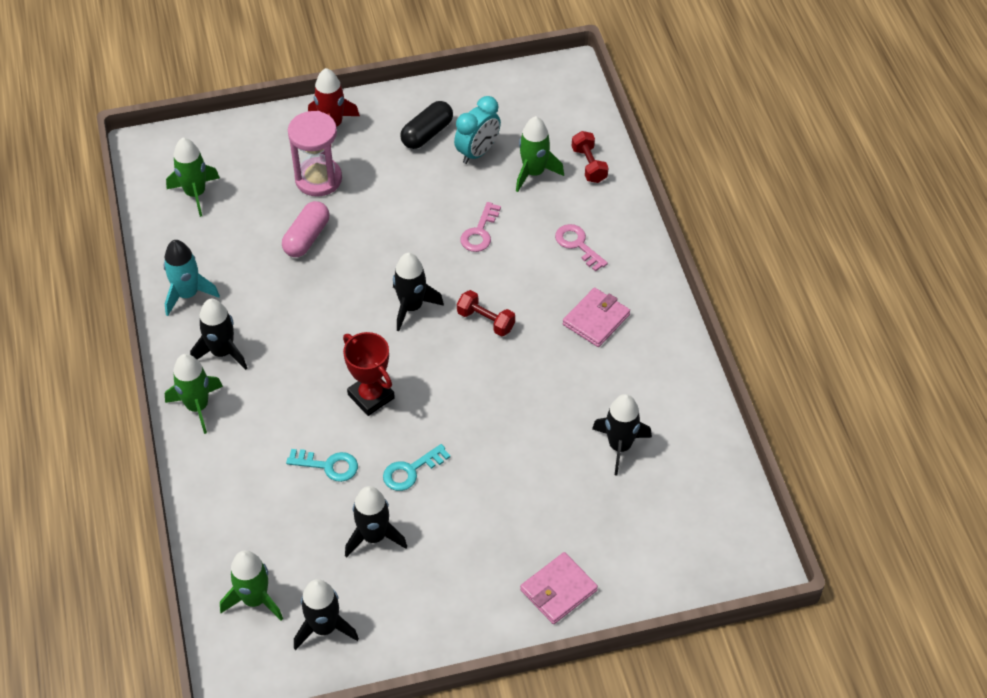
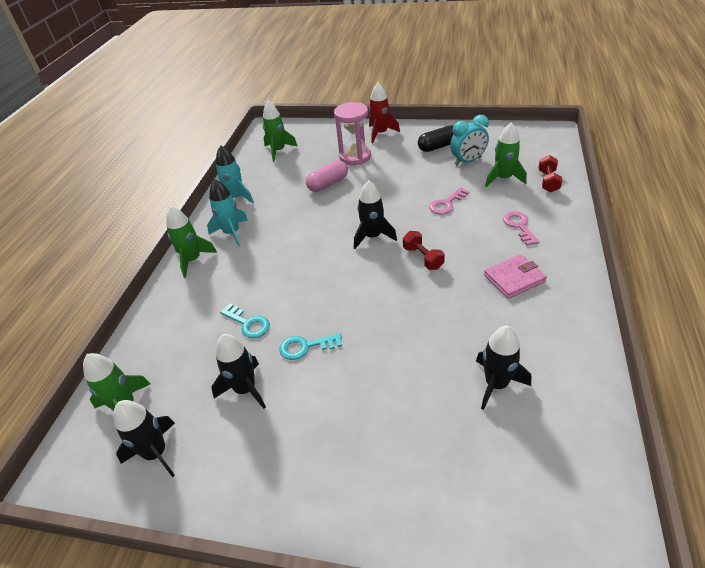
camera: 30 degrees right, 10 degrees down
black rocket [190,298,247,370] -> turquoise rocket [207,179,248,247]
red trophy [343,332,395,416] -> none
pink wallet [520,552,598,624] -> none

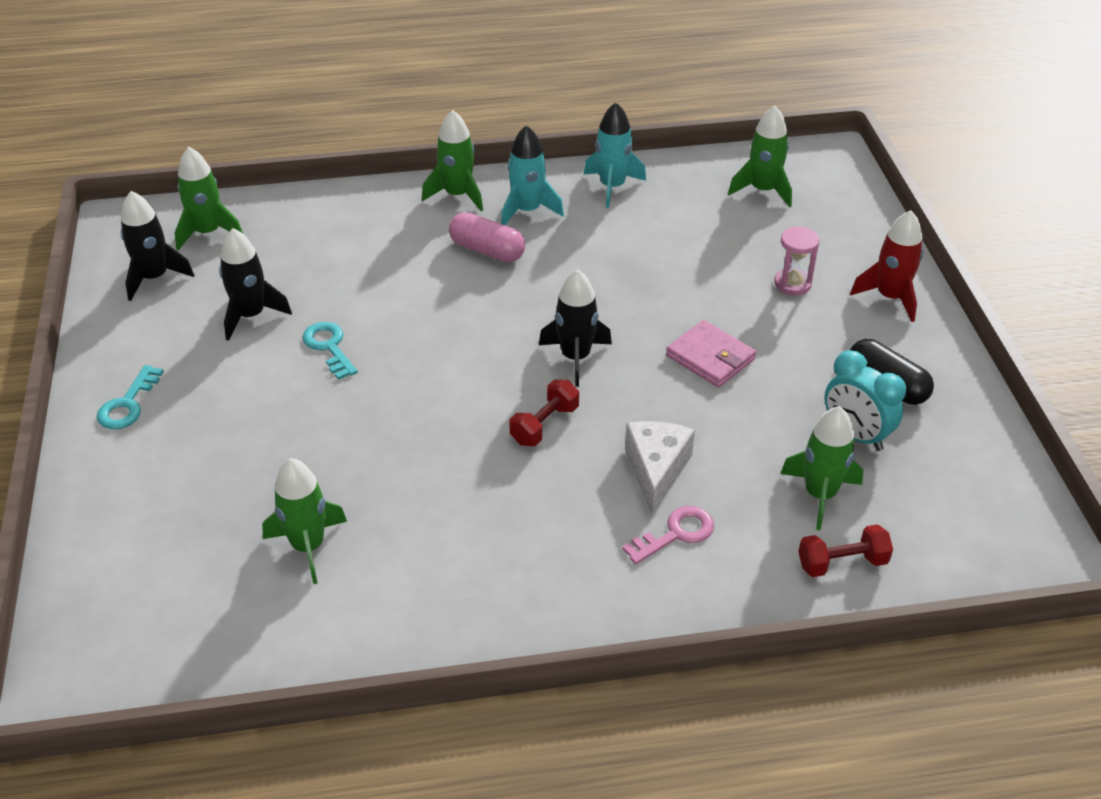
camera: 65 degrees right, 0 degrees up
turquoise key [220,304,270,338] -> turquoise key moved to [97,365,164,429]
pink capsule [306,160,348,192] -> pink capsule moved to [449,212,525,262]
pink hourglass [334,102,371,165] -> pink hourglass [774,226,820,295], size x0.60
pink key [429,187,470,214] -> none
black rocket [476,326,531,410] -> green rocket [262,458,347,584]
pink wallet [484,254,547,299] -> pink wallet moved to [666,320,756,388]
none -> white cheese [625,421,695,515]

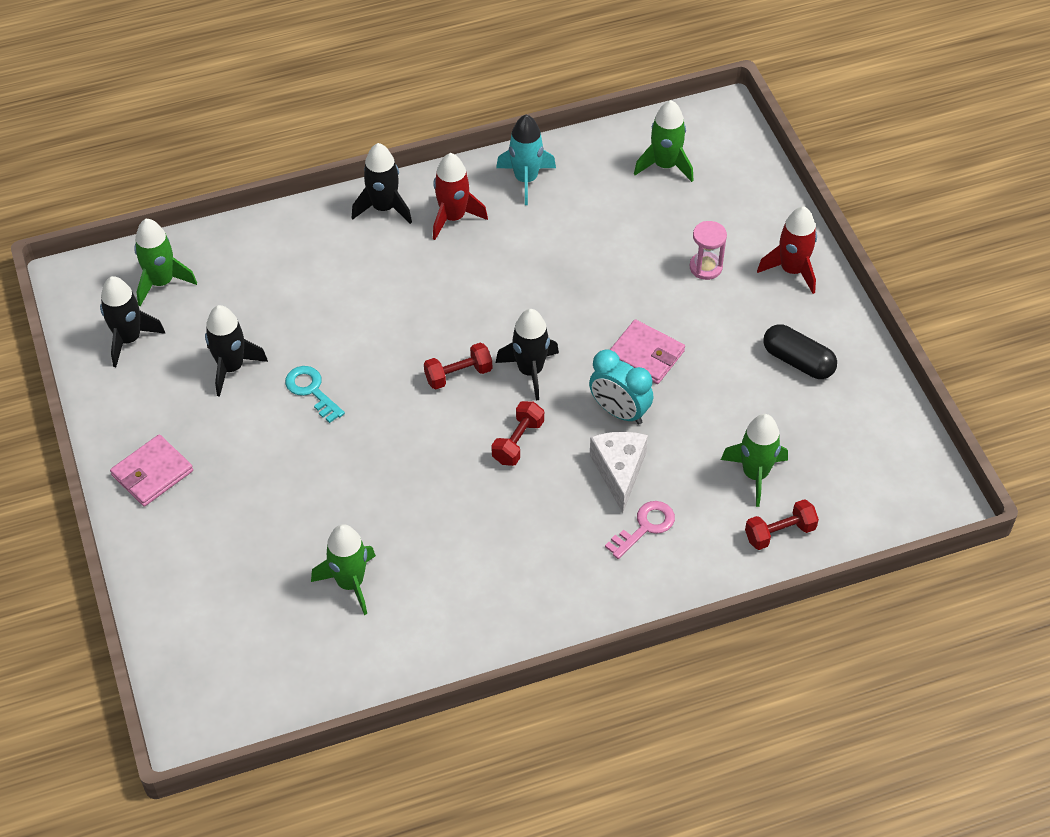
camera: 10 degrees left, 10 degrees up
turquoise key [97,365,164,429] -> pink wallet [110,434,193,507]
green rocket [422,110,483,211] -> black rocket [352,143,412,224]
pink capsule [449,212,525,262] -> none
turquoise rocket [501,125,564,225] -> red rocket [433,153,488,240]
turquoise clock [825,350,906,451] -> turquoise clock moved to [589,349,653,425]
none -> red dumbbell [424,342,492,390]

